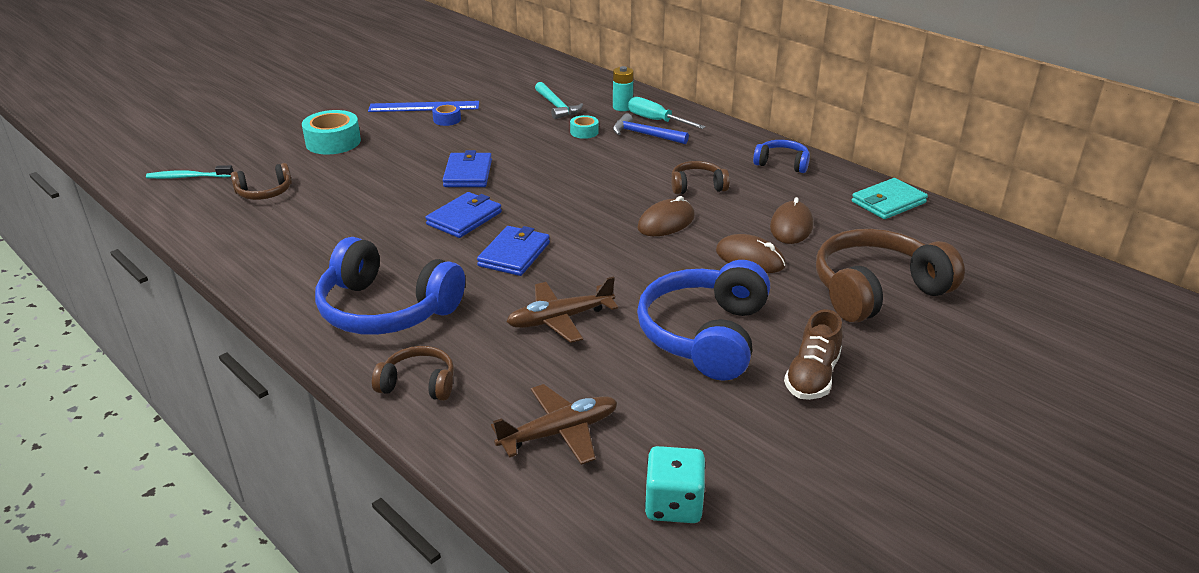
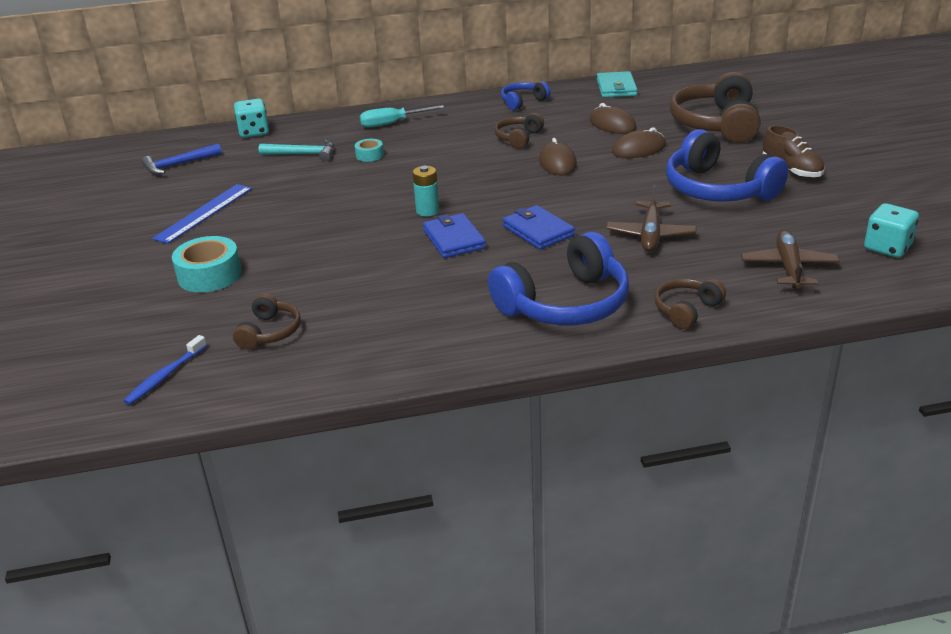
camera: 55 degrees left, 0 degrees up
turquoise toothbrush [146,165,233,179] -> blue toothbrush [124,335,207,405]
blue tape [432,103,461,126] -> none
blue wallet [443,150,492,187] -> none
turquoise battery [613,66,634,111] -> turquoise battery moved to [413,166,439,217]
blue hammer [613,113,689,144] -> blue hammer moved to [142,144,222,174]
none -> turquoise dice [234,98,269,138]

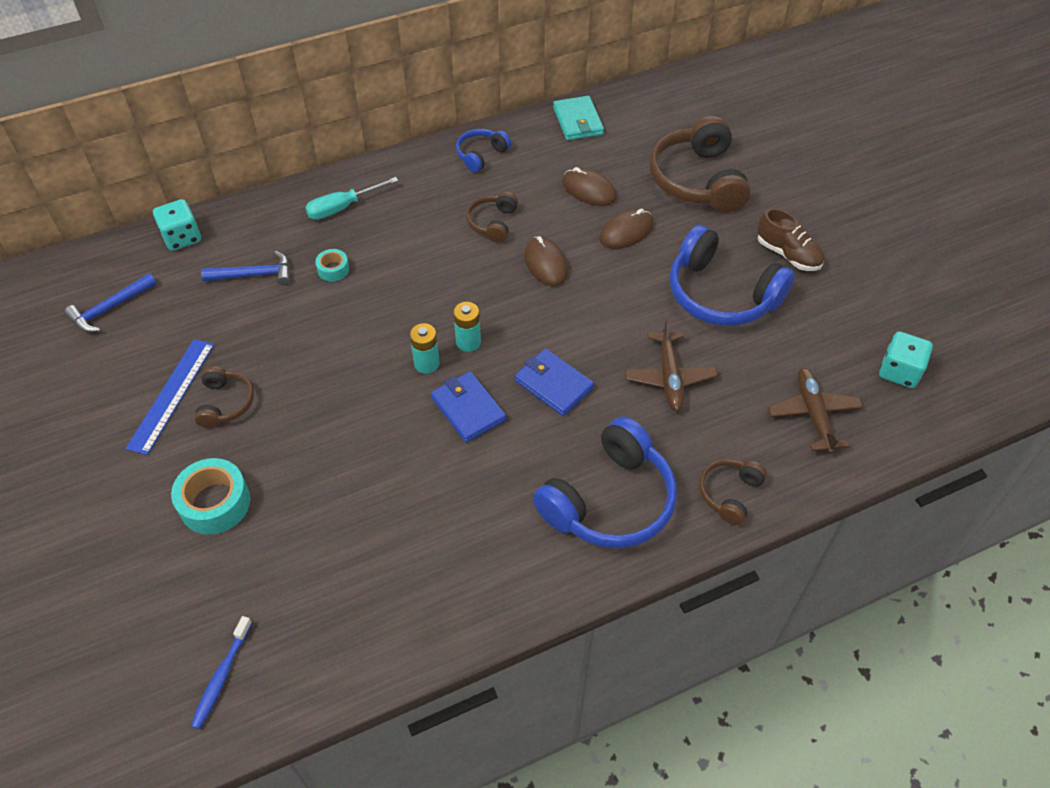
camera: 15 degrees left, 20 degrees up
brown headphones [233,293,301,350] -> brown headphones moved to [194,366,254,428]
turquoise hammer [258,139,334,161] -> blue hammer [201,251,290,286]
none -> turquoise battery [453,302,481,352]

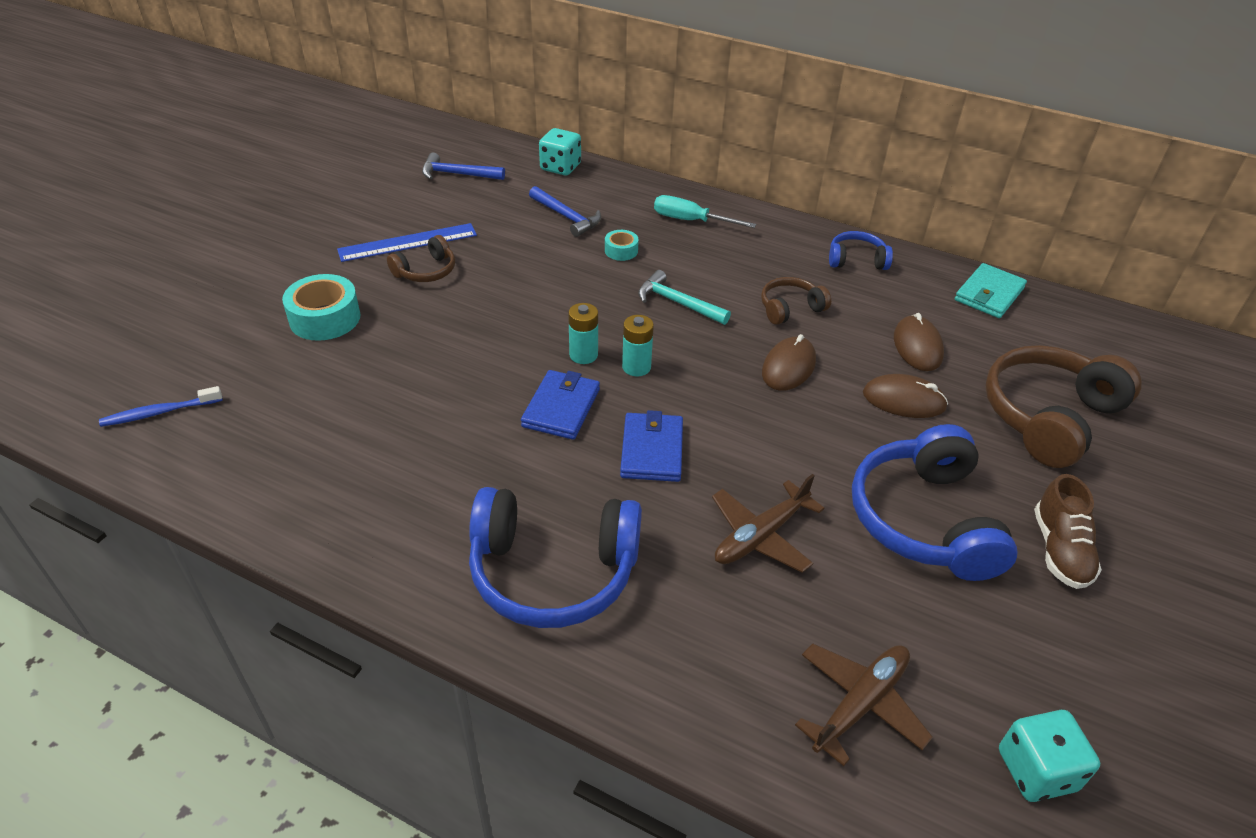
camera: 50 degrees right, 10 degrees down
brown headphones [699,459,767,525] -> none
none -> turquoise hammer [638,270,731,325]

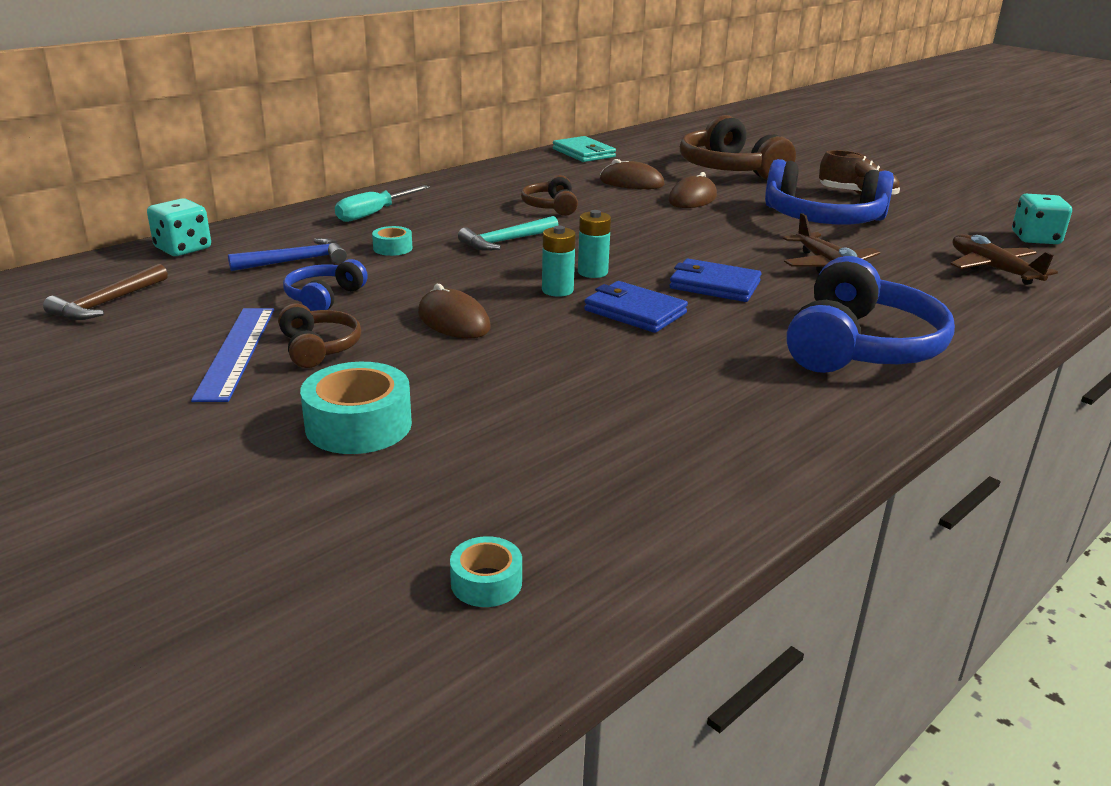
camera: 70 degrees left, 15 degrees down
blue toothbrush [99,386,223,427] -> turquoise tape [450,536,522,607]
blue hammer [422,153,505,180] -> brown hammer [43,264,168,320]
brown mouse [762,334,816,391] -> brown mouse moved to [418,284,491,338]
blue headphones [829,231,893,270] -> blue headphones moved to [283,259,368,311]

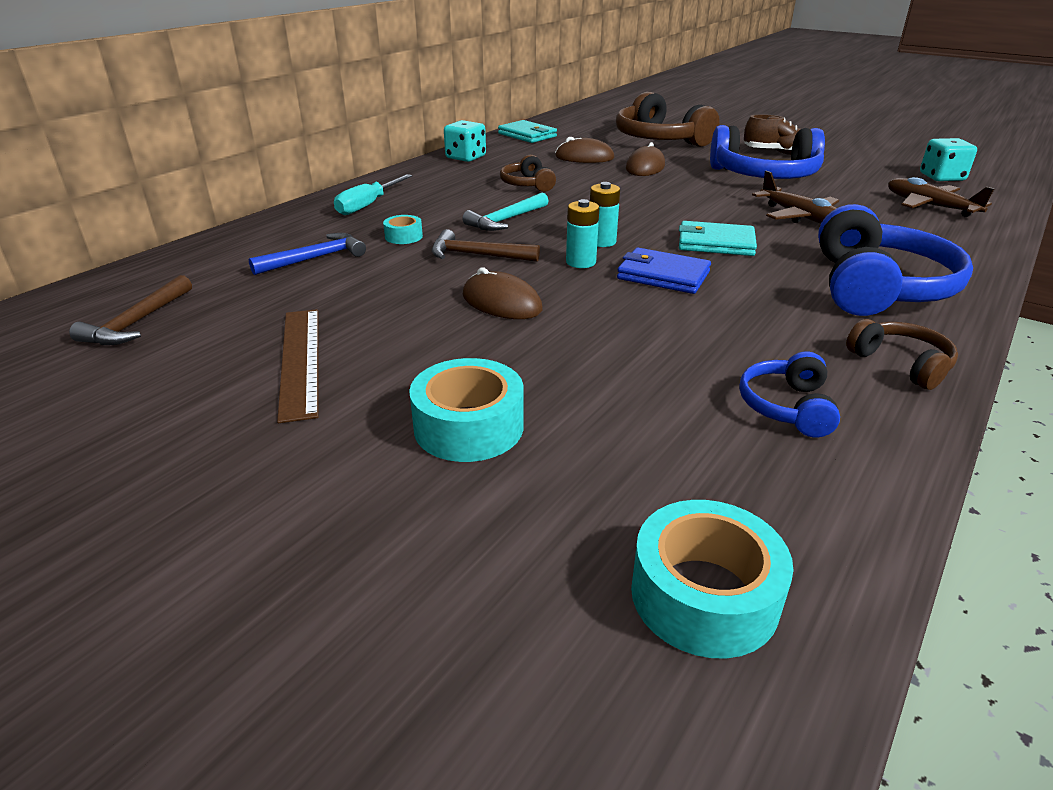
camera: 10 degrees left, 5 degrees up
turquoise dice [147,198,211,256] -> turquoise dice moved to [444,120,486,162]
blue ruler [191,308,274,402] -> brown ruler [277,309,319,423]
brown headphones [278,304,361,368] -> brown headphones moved to [846,319,958,390]
blue headphones [283,259,368,311] -> blue headphones moved to [739,351,840,437]
turquoise tape [450,536,522,607] -> turquoise tape [631,500,793,659], size x1.86
blue wallet [670,259,761,302] -> turquoise wallet [679,221,757,256]
none -> brown hammer [432,229,540,262]

